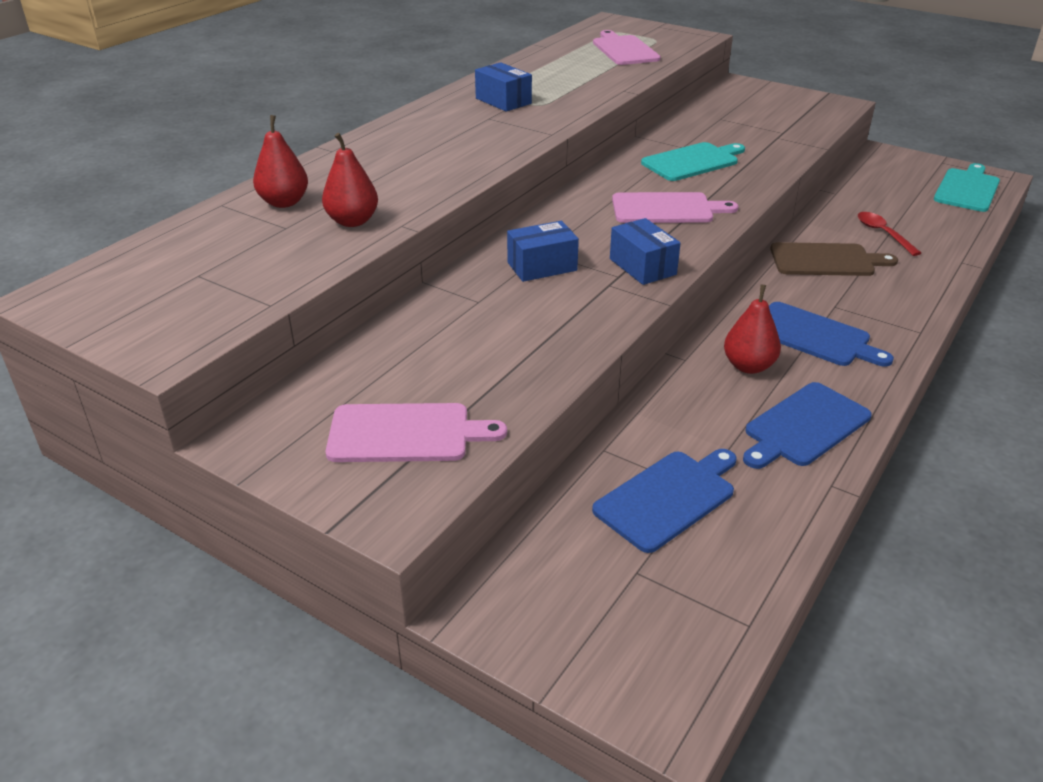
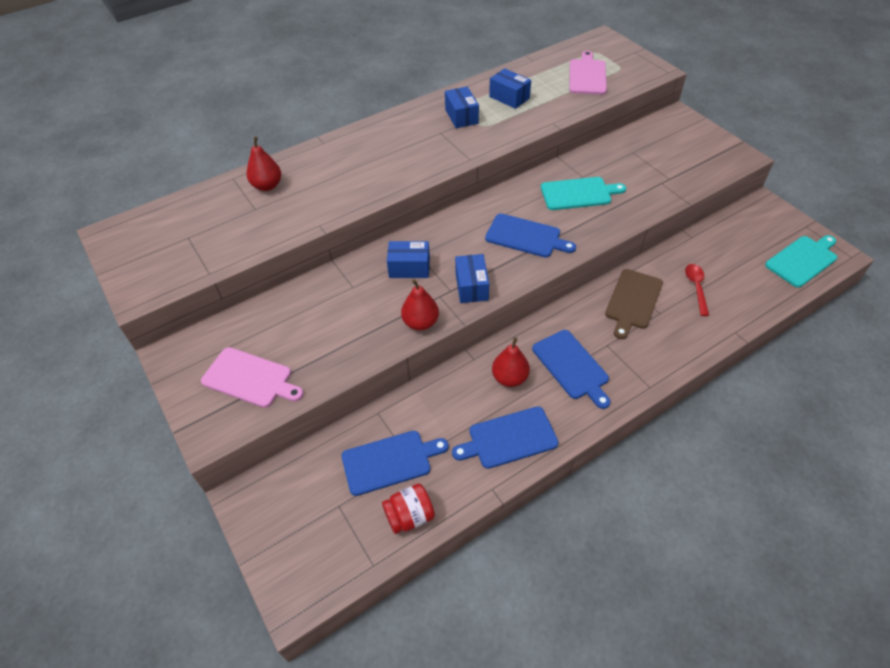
camera: 25 degrees right, 15 degrees up
red pear [322,133,378,227] -> red pear moved to [401,279,439,331]
pink cutting board [612,192,738,223] -> blue cutting board [485,214,576,257]
brown cutting board [770,242,898,276] -> brown cutting board turned 90 degrees clockwise [605,269,663,339]
none -> red jar [382,483,435,534]
none -> blue box [489,68,531,109]

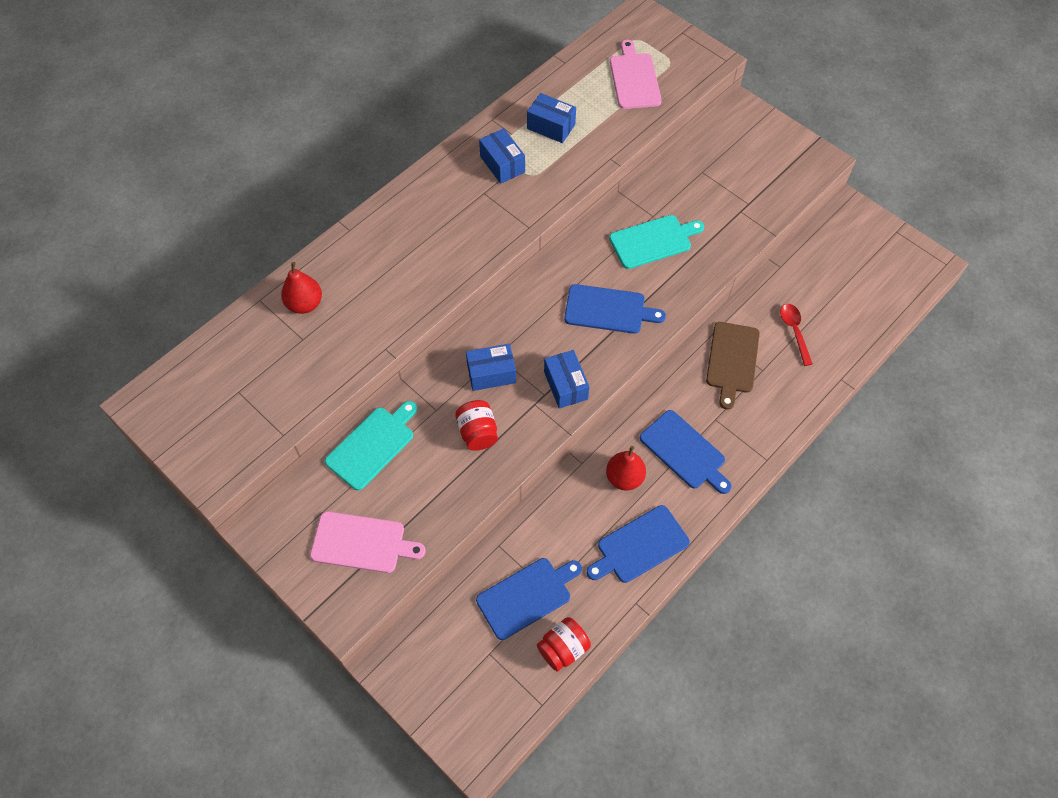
camera: 15 degrees left, 10 degrees up
red pear [401,279,439,331] -> none
turquoise cutting board [765,235,837,287] -> turquoise cutting board moved to [325,401,417,490]
none -> red jar [455,400,498,451]

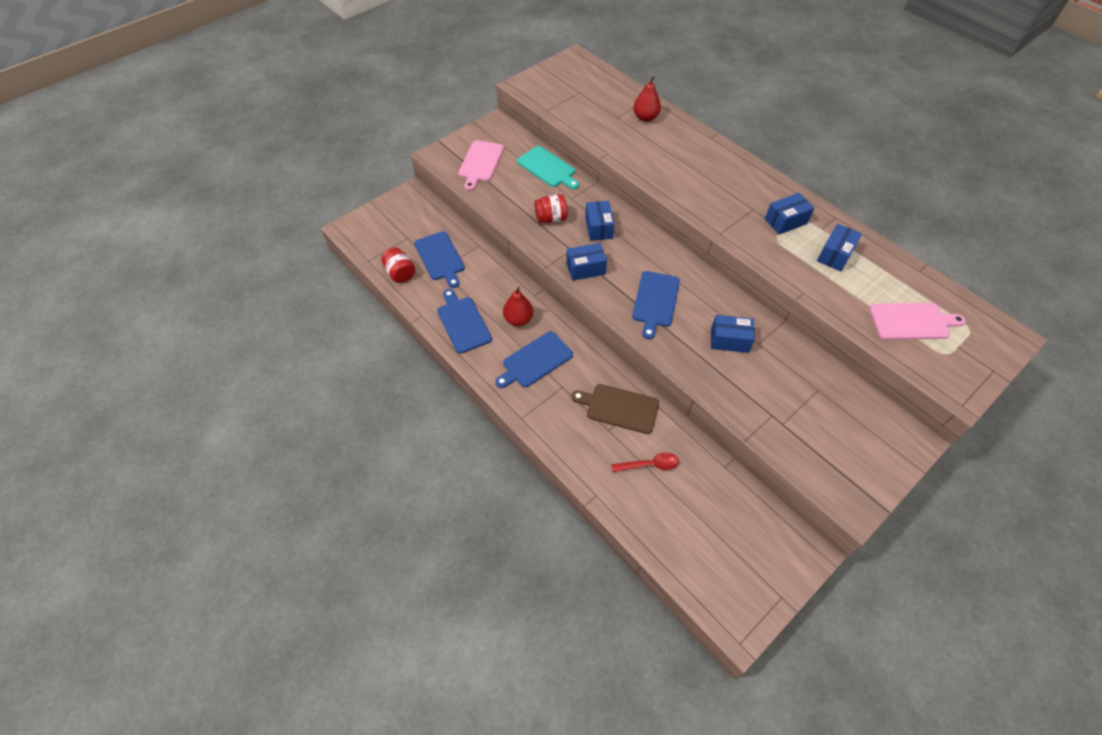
camera: 95 degrees right, 5 degrees down
turquoise cutting board [609,215,704,269] -> blue box [711,315,755,353]

